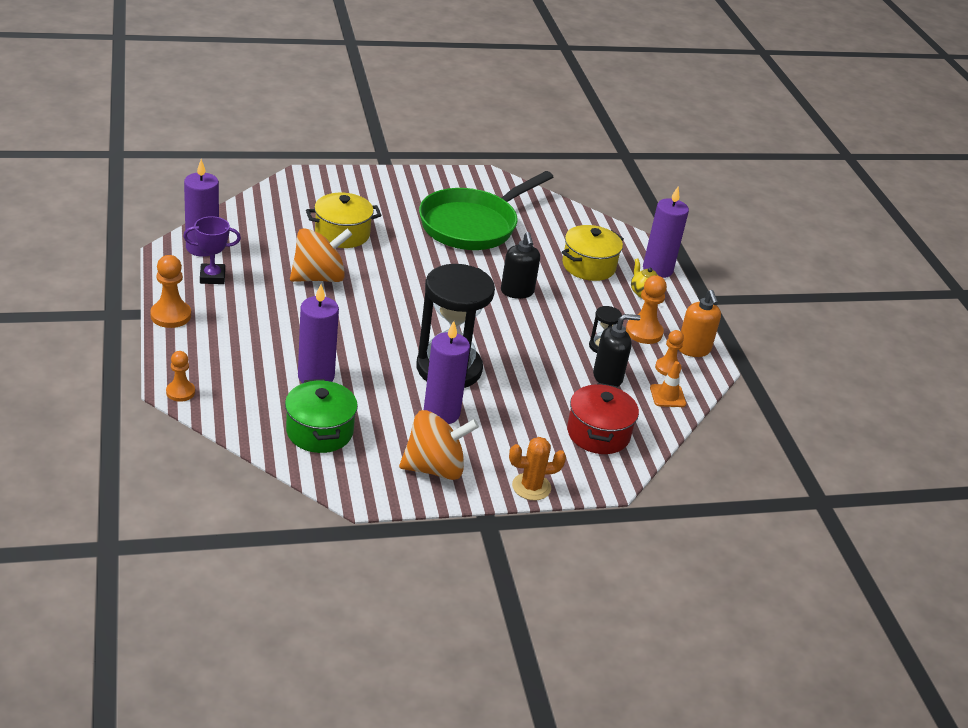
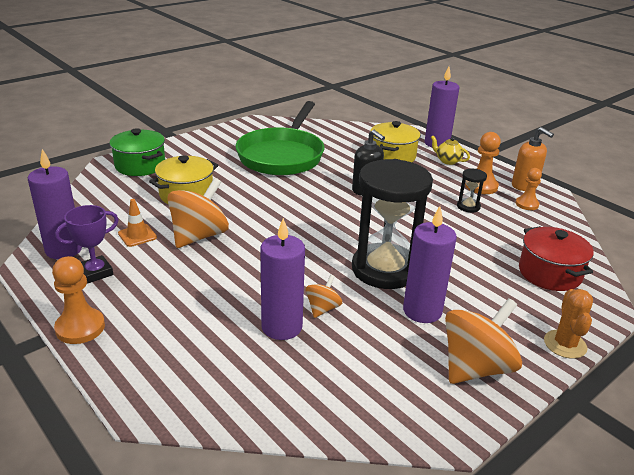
camera: 25 degrees left, 5 degrees down
orange pawn [166,351,195,402] -> none
green pot [285,379,358,453] -> green pot moved to [110,128,165,176]
orange cactus [509,437,566,500] -> orange cactus turned 45 degrees counterclockwise [544,289,593,359]
black soap dispenser [593,314,641,387] -> none
orange traffic cone [650,361,686,407] -> orange traffic cone moved to [118,199,157,247]
none -> orange spinning top [306,275,342,318]

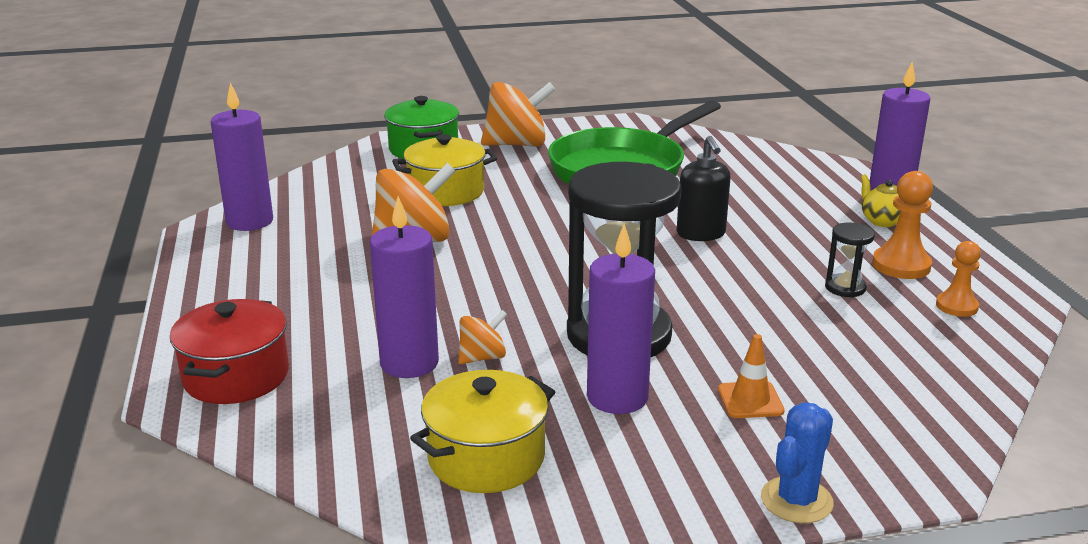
camera: 30 degrees right, 5 degrees down
orange pawn [52,256,105,344] -> none
purple trophy [55,205,119,283] -> none
orange traffic cone [118,199,157,247] -> orange traffic cone moved to [718,334,785,418]
yellow pot [370,121,421,162] -> yellow pot moved to [410,370,555,493]
orange spinning top [445,298,522,384] -> orange spinning top moved to [481,82,556,147]
orange soap dispenser [512,127,554,191] -> none
red pot [519,226,594,291] -> red pot moved to [170,299,289,404]
orange cactus [544,289,593,359] -> blue cactus [761,402,833,523]

